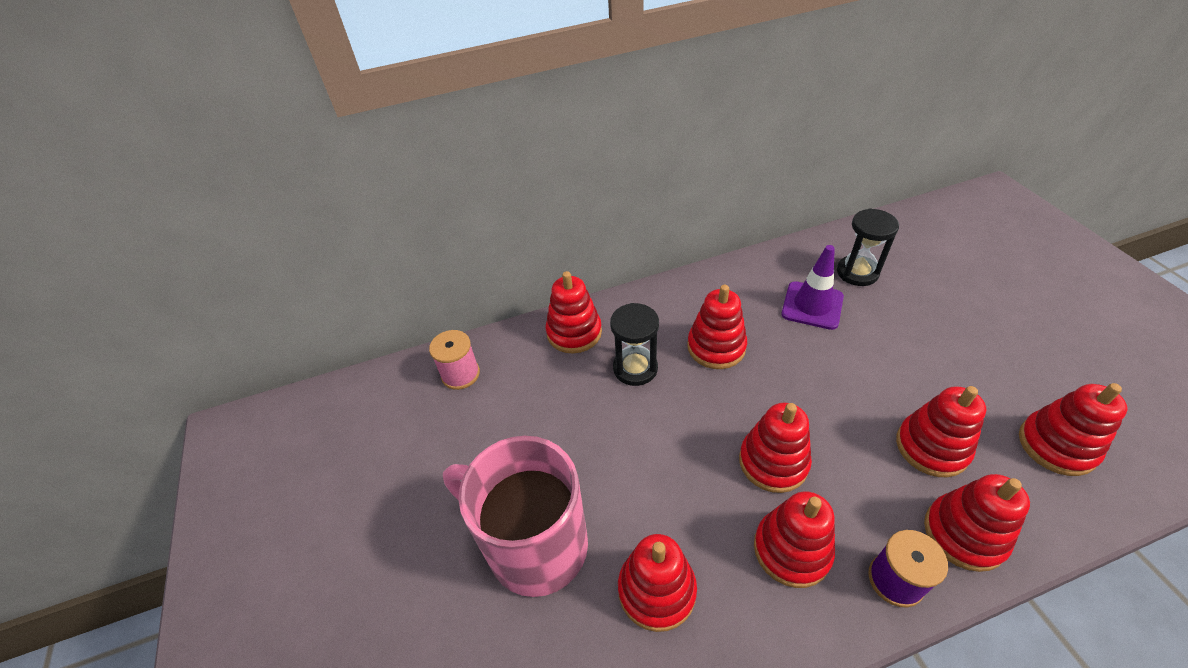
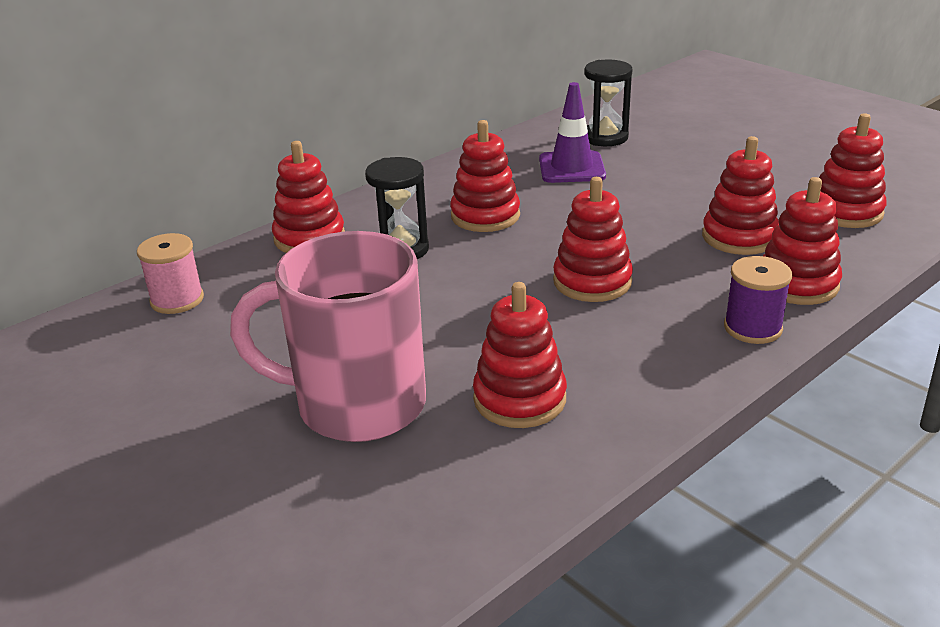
camera: 25 degrees left, 15 degrees down
red stacking toy [754,491,835,588] -> none

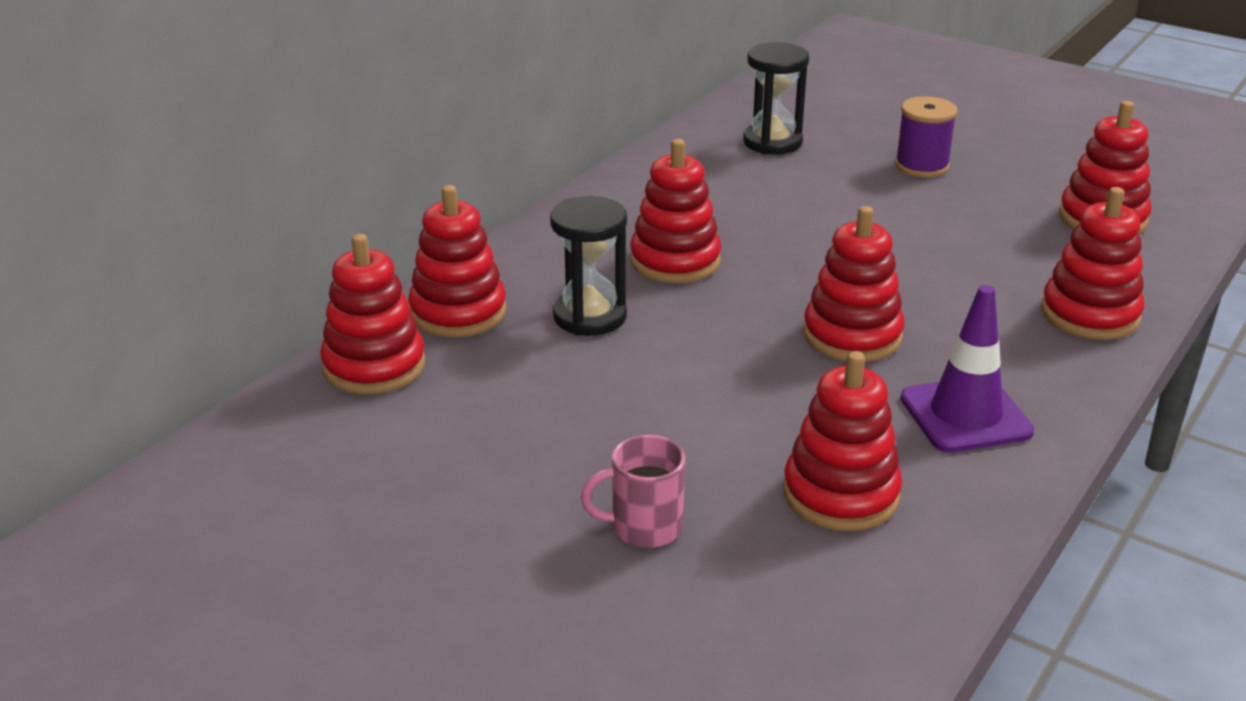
camera: 15 degrees left, 0 degrees up
pink spool [137,233,204,314] -> none
pink mug [230,231,426,442] -> pink mug [581,435,685,548], size x0.43
purple traffic cone [539,82,606,183] -> purple traffic cone moved to [900,285,1034,453]
red stacking toy [702,136,779,255] -> red stacking toy moved to [320,234,426,394]
purple spool [724,256,792,344] -> purple spool moved to [895,96,957,178]

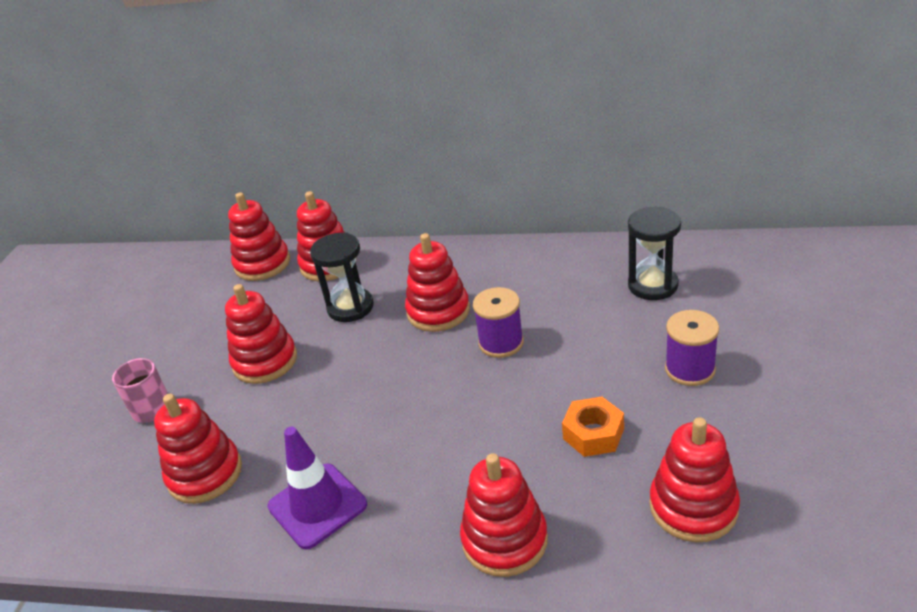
camera: 70 degrees right, 5 degrees up
red stacking toy [803,206,905,362] -> red stacking toy moved to [225,284,297,384]
none -> purple spool [473,287,524,358]
none -> orange nut [562,397,624,457]

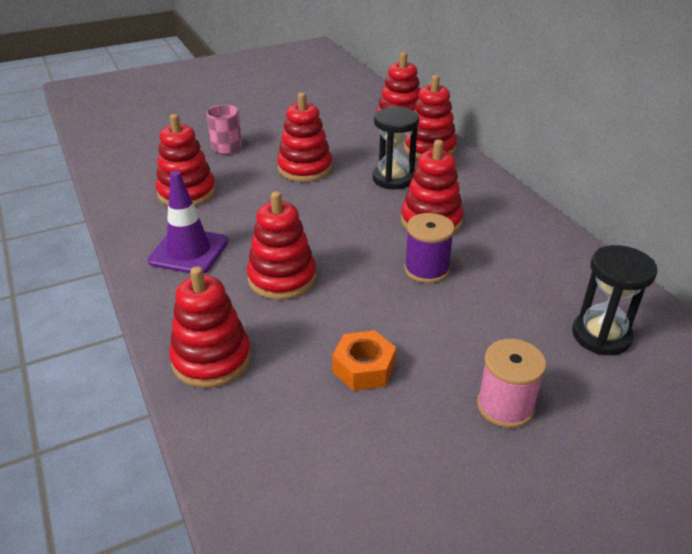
camera: 50 degrees right, 0 degrees up
red stacking toy [649,417,740,542] -> red stacking toy moved to [247,191,316,300]
purple spool [665,310,719,386] -> pink spool [477,339,546,428]

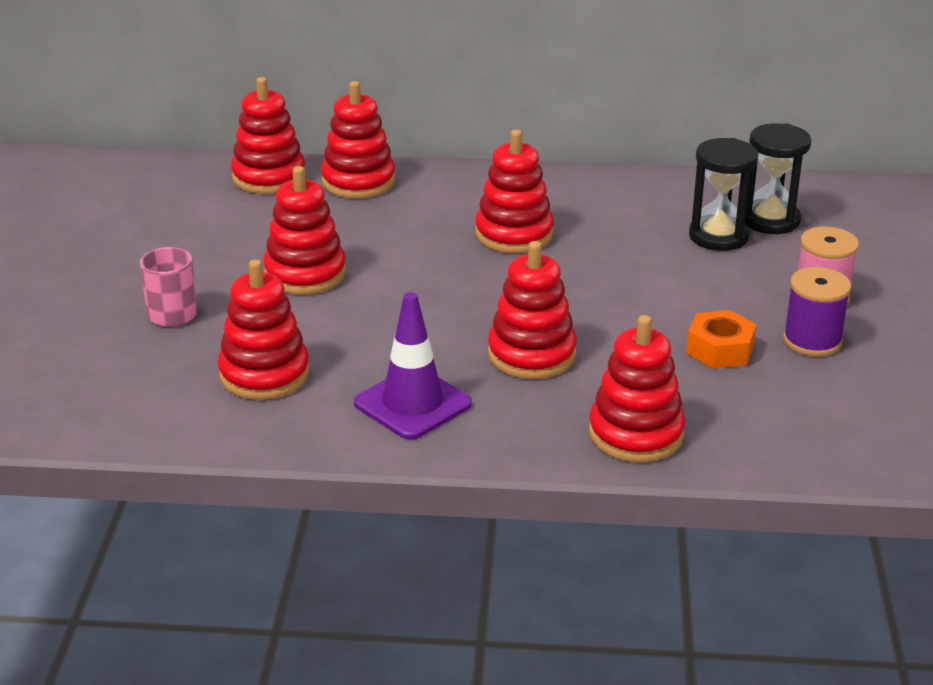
camera: 60 degrees left, 5 degrees down
black hourglass [372,107,419,189] -> black hourglass moved to [689,138,758,251]
purple spool [404,213,455,283] -> purple spool moved to [783,267,851,357]

